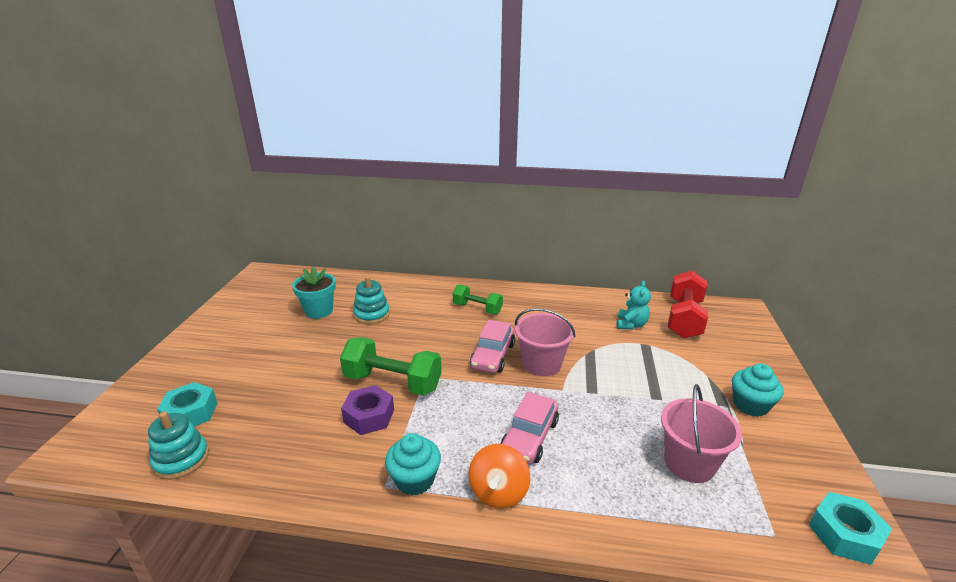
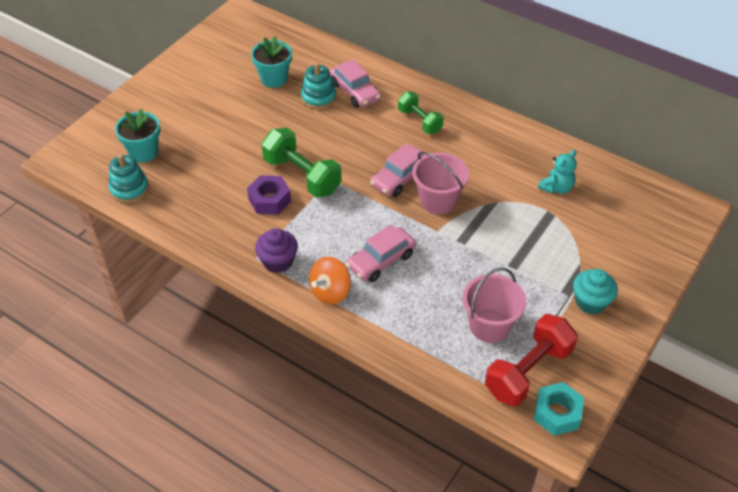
camera: 25 degrees right, 20 degrees up
turquoise nut [157,382,217,427] -> turquoise flower pot [115,109,160,163]
turquoise cupcake [385,433,441,496] -> purple cupcake [255,228,298,273]
red dumbbell [668,271,708,339] -> red dumbbell moved to [485,314,578,406]
none -> pink car [330,59,381,108]

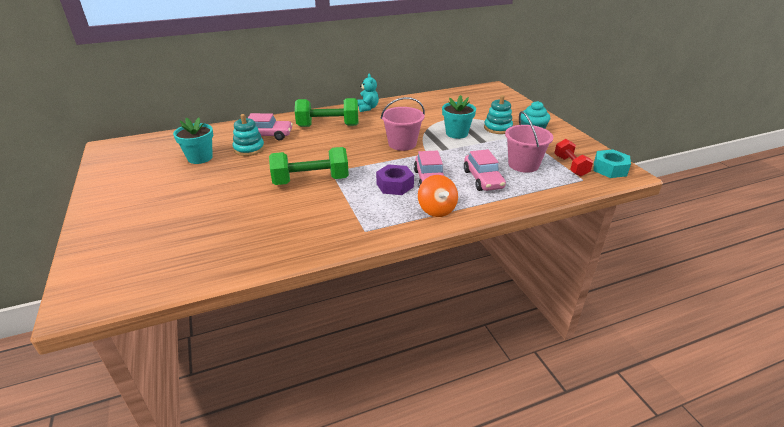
camera: 55 degrees left, 15 degrees down
turquoise stacking toy [109,154,149,203] -> turquoise stacking toy moved to [484,95,513,134]
turquoise flower pot [115,109,160,163] -> turquoise flower pot moved to [442,95,476,139]
purple nut [247,175,291,215] -> purple nut moved to [376,164,414,195]
purple cupcake [255,228,298,273] -> none
pink car [370,143,426,197] -> pink car moved to [464,149,506,191]
green dumbbell [398,92,444,134] -> green dumbbell [295,98,358,127], size x1.60
red dumbbell [485,314,578,406] -> red dumbbell [555,139,593,176], size x0.63
turquoise teddy bear [538,150,577,194] -> turquoise teddy bear moved to [357,74,379,112]

